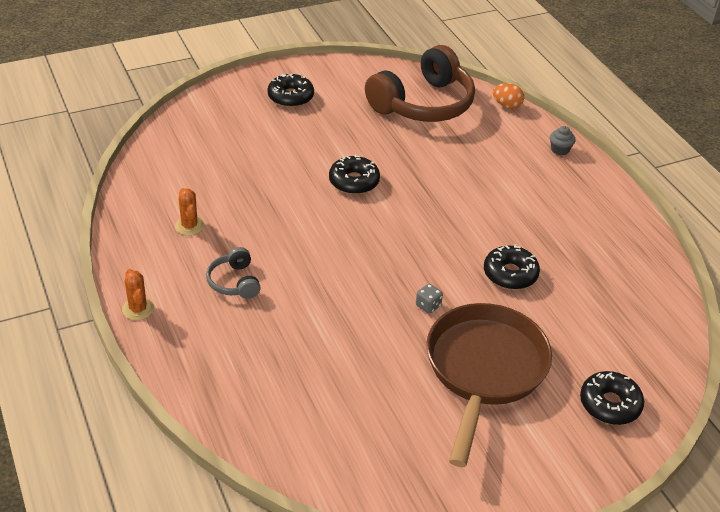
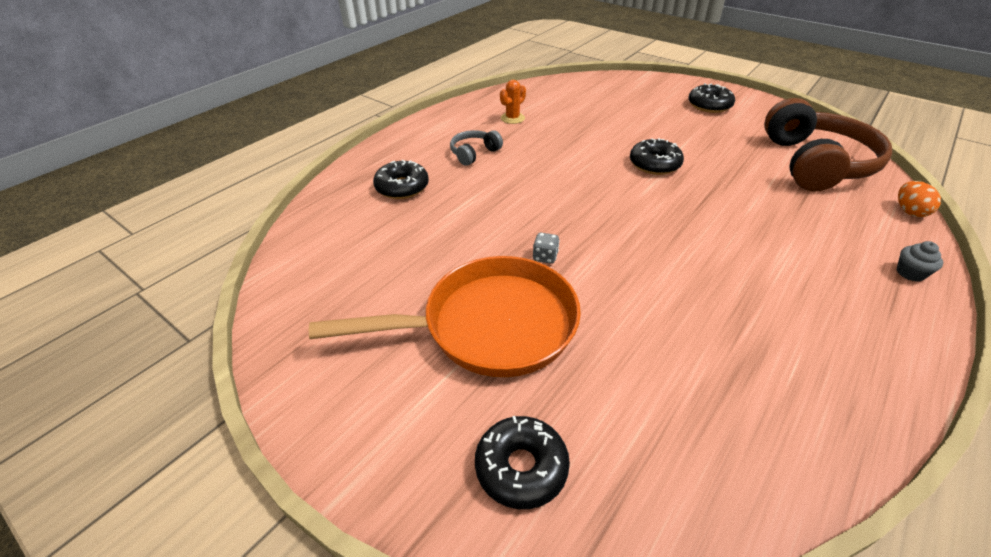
camera: 65 degrees right, 0 degrees up
orange cactus [122,269,154,320] -> none
brown headphones [365,45,475,122] -> brown headphones turned 105 degrees counterclockwise [764,98,892,192]
brown pan [427,303,552,467] -> orange pan [309,256,581,377]
black donut [484,244,540,290] -> black donut moved to [373,160,429,199]

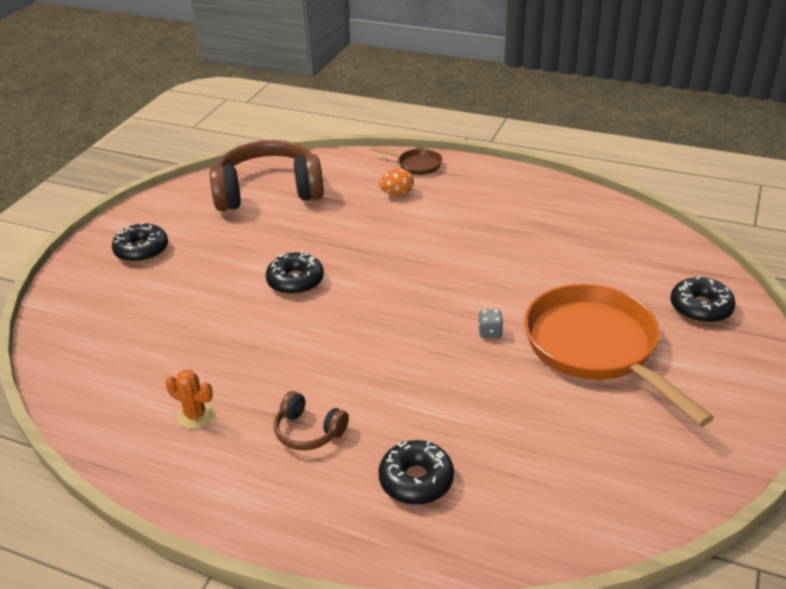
camera: 105 degrees left, 5 degrees down
grey headphones [450,130,503,166] -> brown headphones [274,391,349,451]
grey cupcake [897,241,943,282] -> brown pan [371,147,442,175]
orange egg [898,181,941,217] -> orange egg moved to [379,168,414,195]

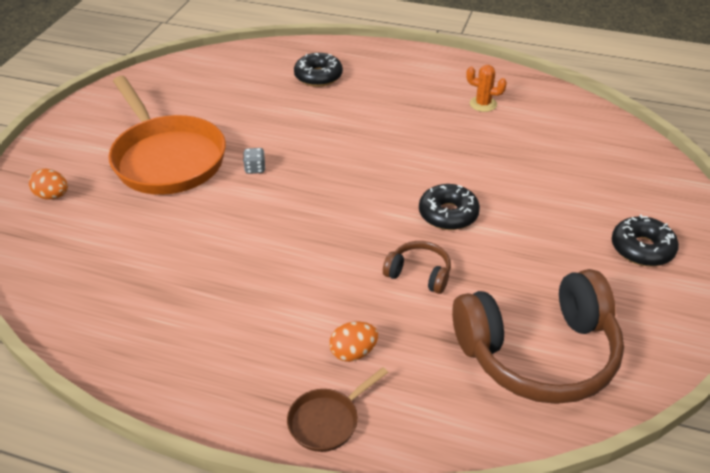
camera: 175 degrees right, 5 degrees up
brown headphones [274,391,349,451] -> brown headphones moved to [383,241,451,294]
brown pan [371,147,442,175] -> brown pan turned 60 degrees counterclockwise [287,367,388,452]
black donut [670,276,736,323] -> orange egg [29,169,68,200]

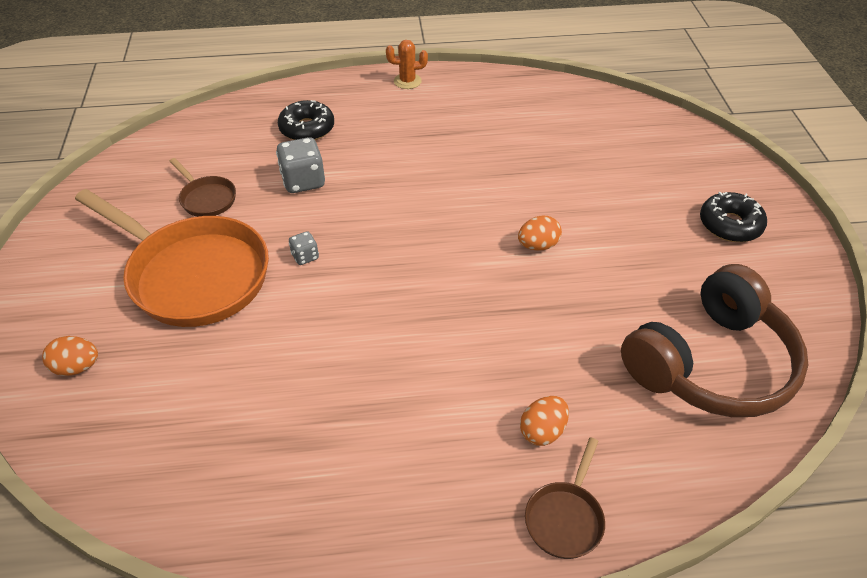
camera: 25 degrees left, 5 degrees up
brown headphones [383,241,451,294] -> none
black donut [419,184,480,230] -> orange egg [518,216,562,250]
orange cactus [466,65,507,112] -> orange cactus moved to [386,40,428,89]
none -> brown pan [169,158,236,217]
none -> grey dice [276,137,325,193]

